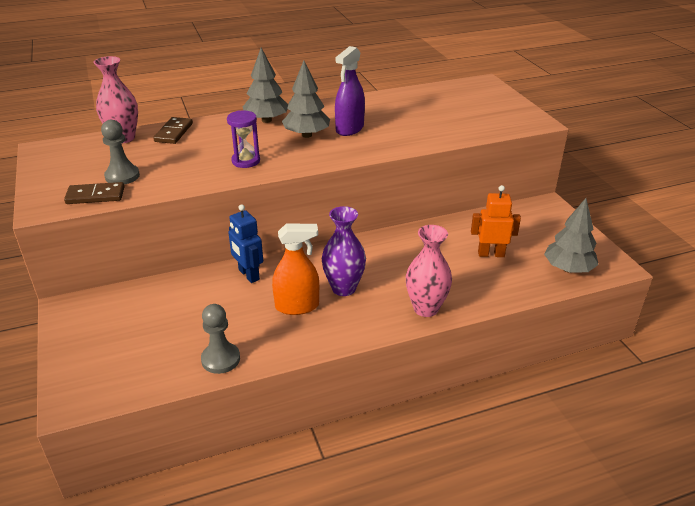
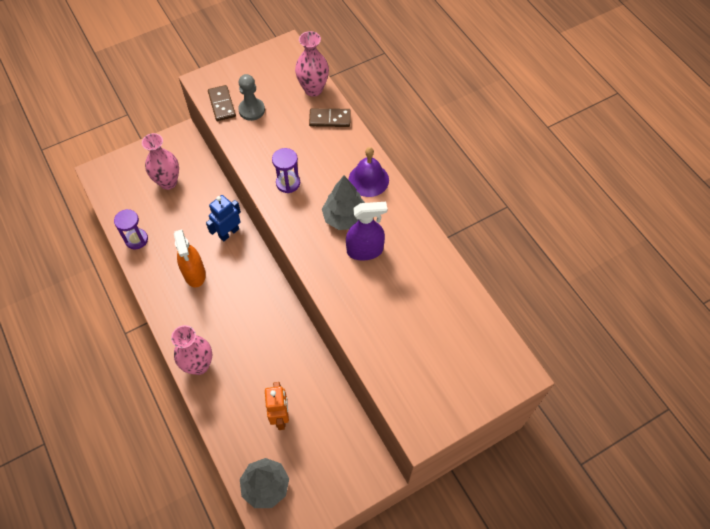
camera: 80 degrees right, 25 degrees up
grey pawn [201,304,240,374] -> purple hourglass [114,209,148,249]
grey tree [243,48,288,123] -> purple bell [348,147,389,197]
purple vase [322,206,366,296] -> none
purple spray bottle [335,46,365,136] -> purple spray bottle turned 150 degrees clockwise [346,202,388,261]
none -> pink vase [142,133,179,190]

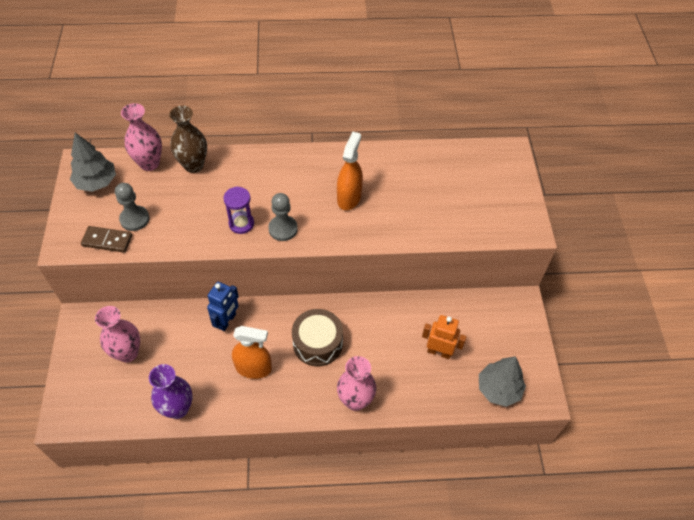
camera: 65 degrees left, 5 degrees down
purple hourglass [114,209,148,249] -> purple vase [149,364,192,419]
blue robot [206,195,241,242] -> blue robot turned 135 degrees counterclockwise [207,282,239,331]
brown domino [309,108,351,127] -> brown vase [169,105,207,173]
grey tree [322,176,365,230] -> grey tree moved to [70,133,116,192]
purple spray bottle [346,202,388,261] -> orange spray bottle [337,132,363,210]
purple bell [348,147,389,197] -> none
none -> grey pawn [268,193,298,241]
none -> brown drum [292,309,343,366]

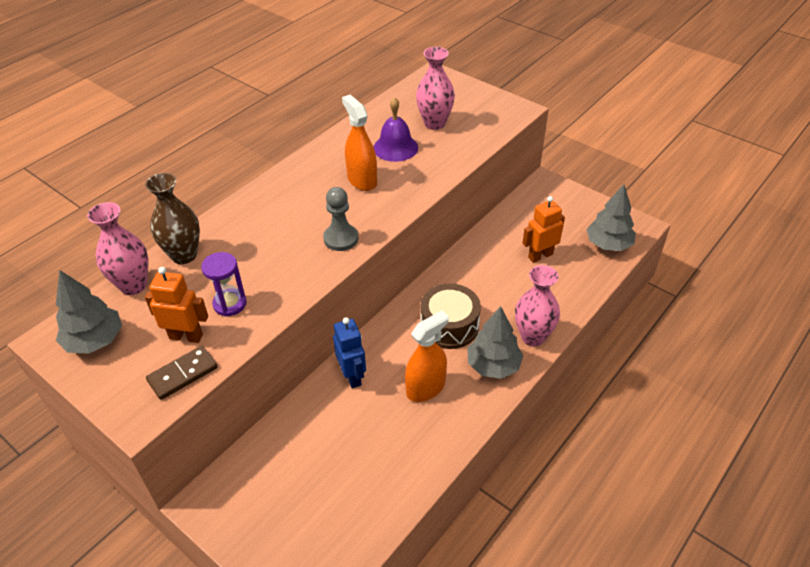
camera: 45 degrees left, 10 degrees down
pink vase [95,306,140,363] -> pink vase moved to [416,47,455,130]
grey pawn [115,183,150,231] -> orange robot [145,267,208,343]
purple vase [149,364,192,419] -> none
purple hourglass [223,186,254,234] -> purple hourglass moved to [201,252,247,317]
none -> purple bell [374,97,418,162]
none -> grey tree [467,306,523,379]

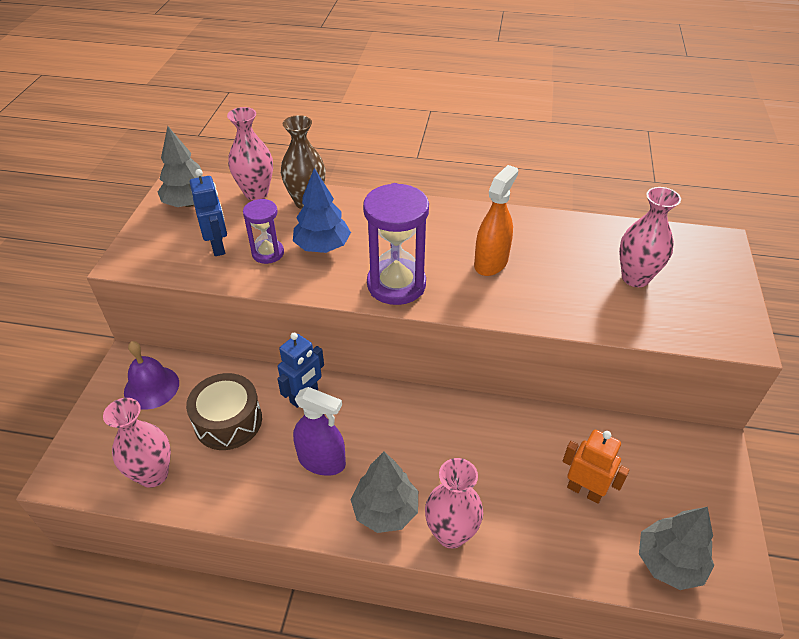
camera: 60 degrees right, 0 degrees up
orange robot [145,267,208,343] -> blue robot [190,169,227,256]
brown domino [146,346,217,400] -> none
grey pawn [323,187,358,251] -> purple hourglass [363,183,429,305]
purple bell [374,97,418,162] -> purple bell moved to [124,341,179,410]
orange spray bottle [405,311,449,402] -> purple spray bottle [293,387,346,476]
brown drum [420,283,481,349] -> brown drum moved to [186,373,262,450]
none -> pink vase [103,398,171,488]
none -> blue tree [293,168,351,253]

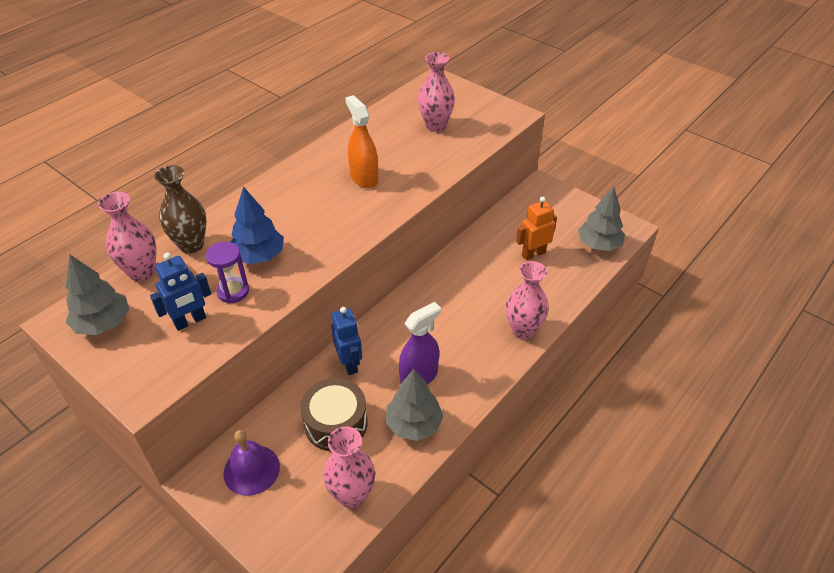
camera: 60 degrees left, 0 degrees up
blue robot [190,169,227,256] -> blue robot turned 135 degrees clockwise [150,253,211,331]
grey tree [351,451,418,533] -> grey tree moved to [386,369,444,441]
purple hourglass [363,183,429,305] -> none

